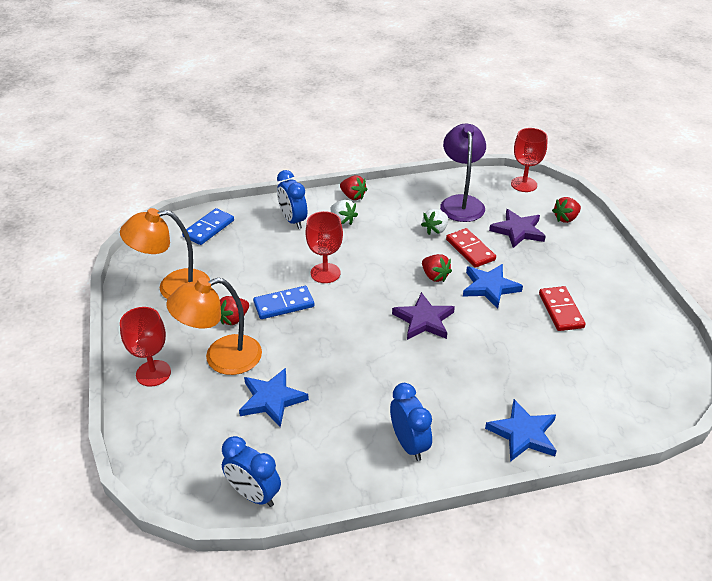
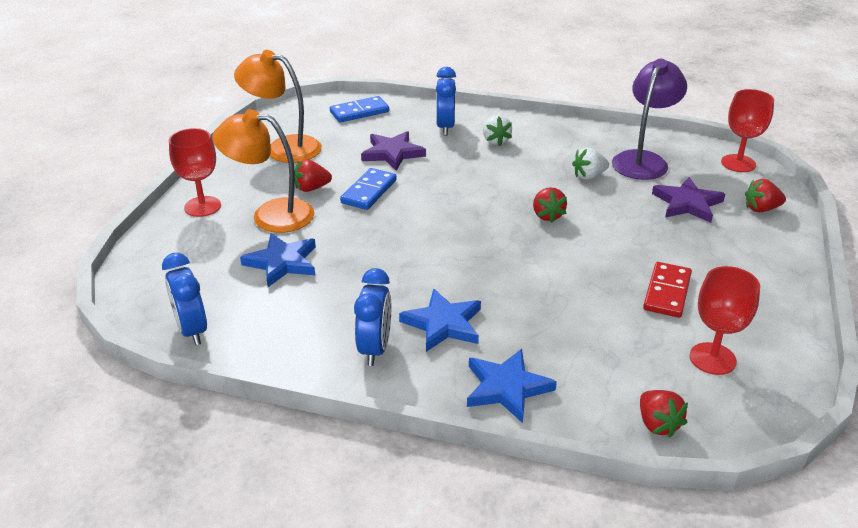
camera: 30 degrees right, 5 degrees down
blue domino [253,286,314,319] -> blue domino turned 75 degrees counterclockwise [340,168,397,210]
red goblet [305,211,343,283] -> red goblet moved to [690,266,760,375]
red strawberry [340,175,368,200] -> red strawberry moved to [640,390,688,438]
purple star [392,292,455,340] -> purple star moved to [361,131,426,171]
red domino [446,228,496,268] -> none
blue star [463,264,523,309] -> blue star moved to [399,289,481,352]

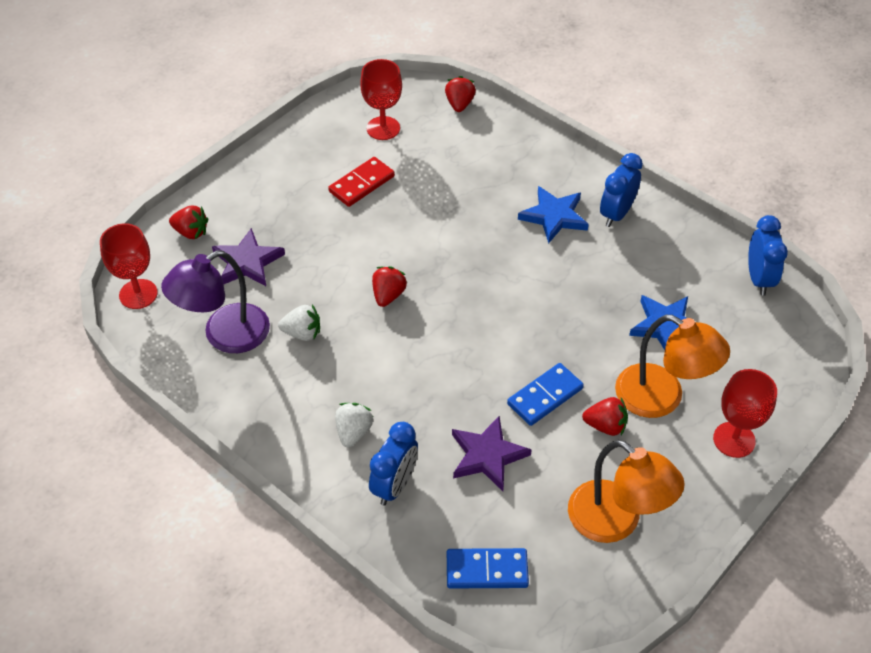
camera: 155 degrees left, 15 degrees up
blue star [467,349,557,423] -> none

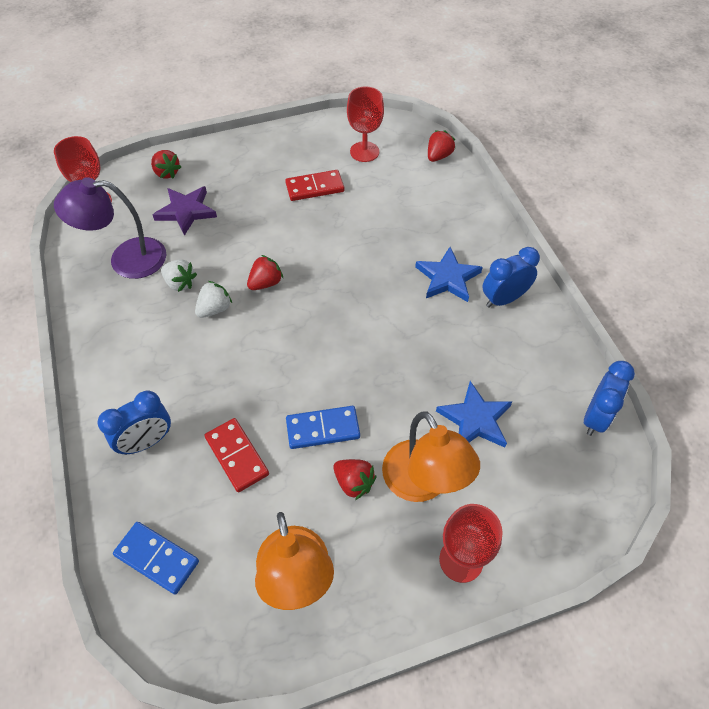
camera: 30 degrees right, 5 degrees up
white strawberry [335,403,373,448] -> white strawberry moved to [195,281,232,318]
purple star [452,416,532,491] -> red domino [205,418,269,492]

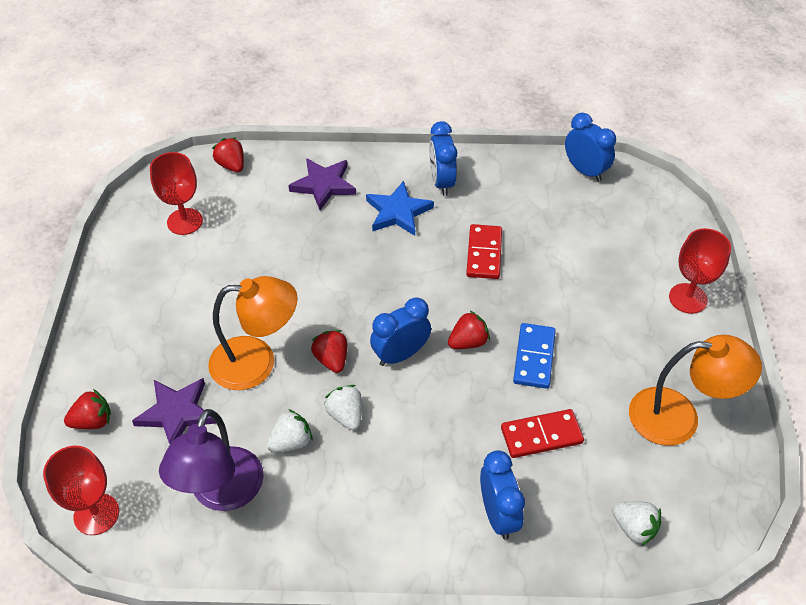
camera: 70 degrees left, 5 degrees down
blue domino [113,522,199,594] -> white strawberry [612,501,661,546]
red domino [285,170,344,201] -> red domino moved to [466,224,502,279]
red strawberry [333,459,377,500] -> red strawberry moved to [448,310,490,349]
orange lamp [382,412,480,502] -> orange lamp moved to [208,276,297,390]
blue star [436,381,512,448] -> none
none -> purple star [288,158,356,210]
none -> blue clock [370,297,431,366]

